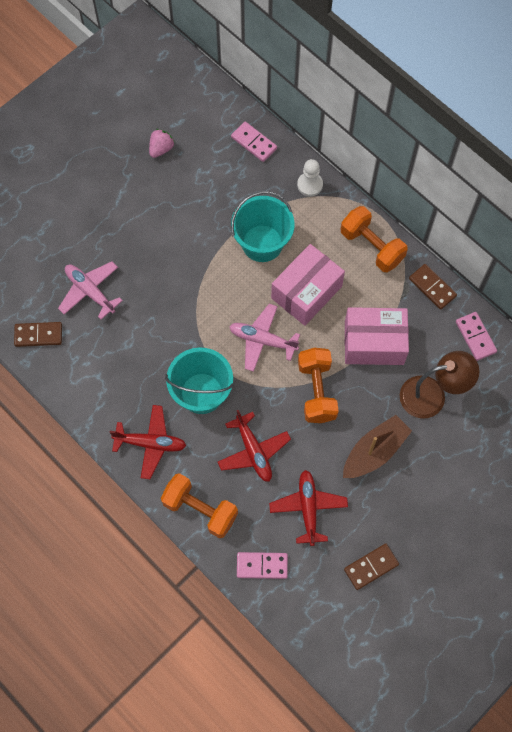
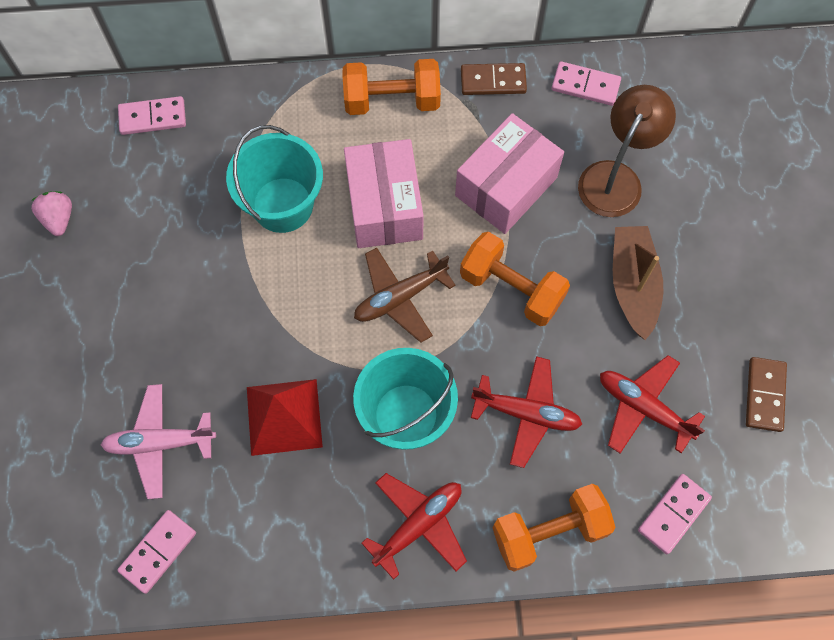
camera: 50 degrees left, 0 degrees up
brown domino [14,322,62,347] -> pink domino [118,510,196,594]
pink plane [229,304,300,372] -> brown plane [354,248,456,343]
white pawn [297,159,323,196] -> none
none -> red pyramid [247,379,323,456]

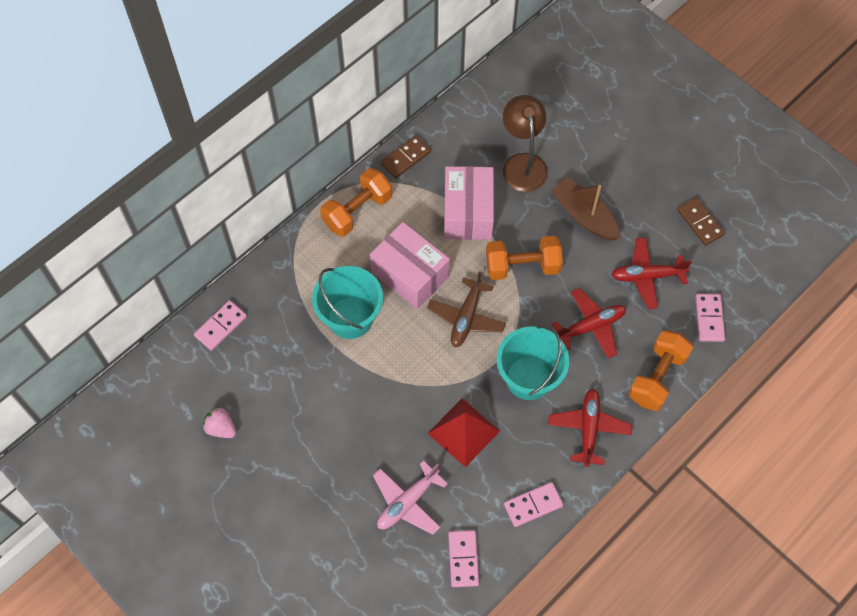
camera: 40 degrees left, 5 degrees down
pink domino [551,61,621,106] -> pink domino moved to [504,482,564,527]

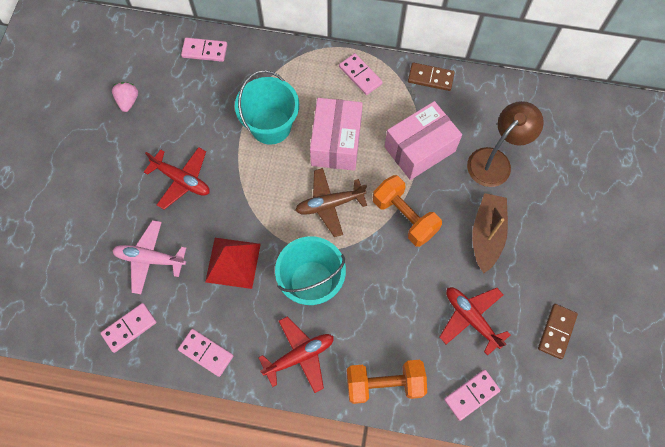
camera: 55 degrees right, 5 degrees up
orange dumbbell [320,168,392,237] -> pink domino [339,53,383,95]
red plane [552,288,626,358] -> red plane moved to [144,147,210,210]

